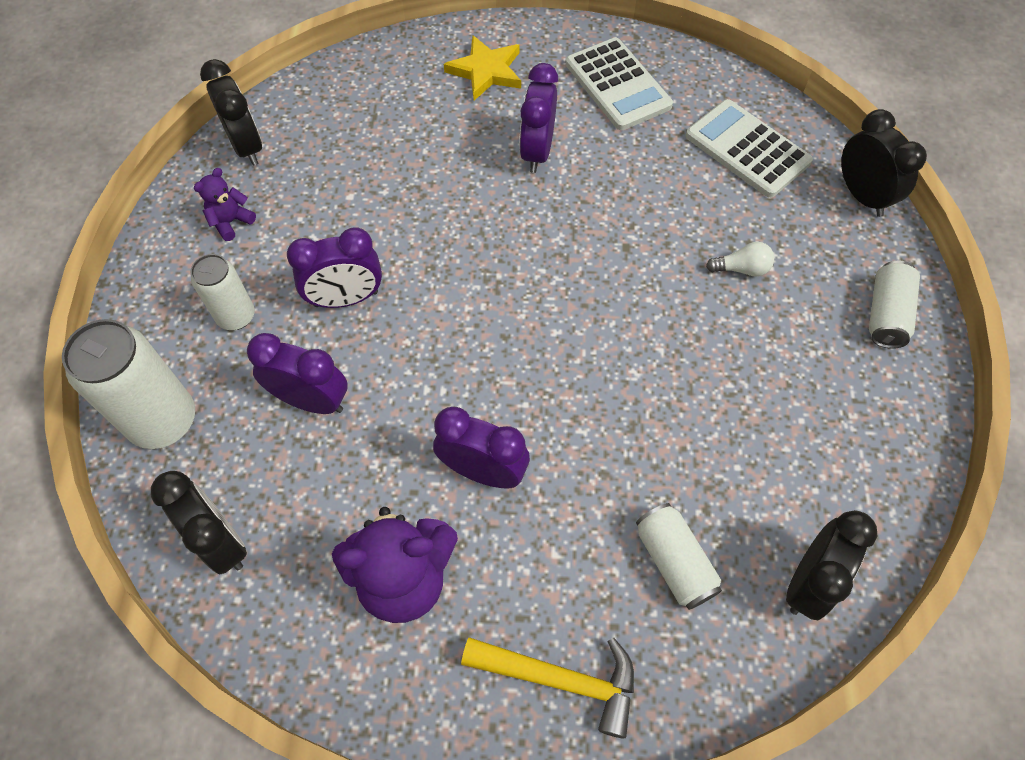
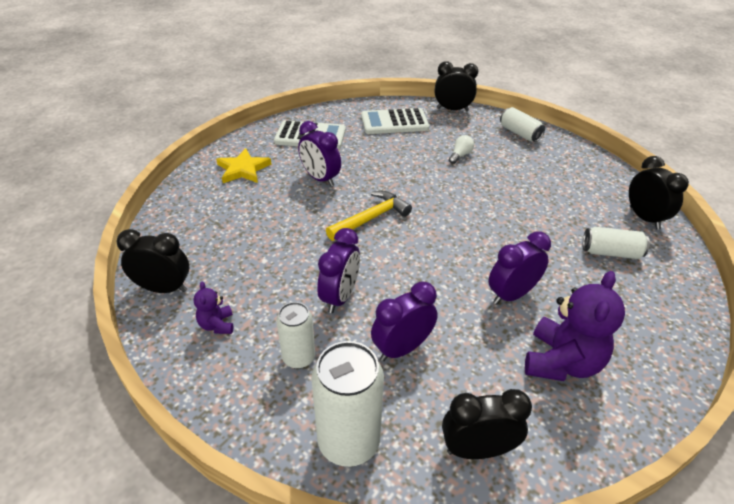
camera: 55 degrees left, 20 degrees down
yellow hammer [461,637,634,738] -> yellow hammer moved to [326,191,412,241]

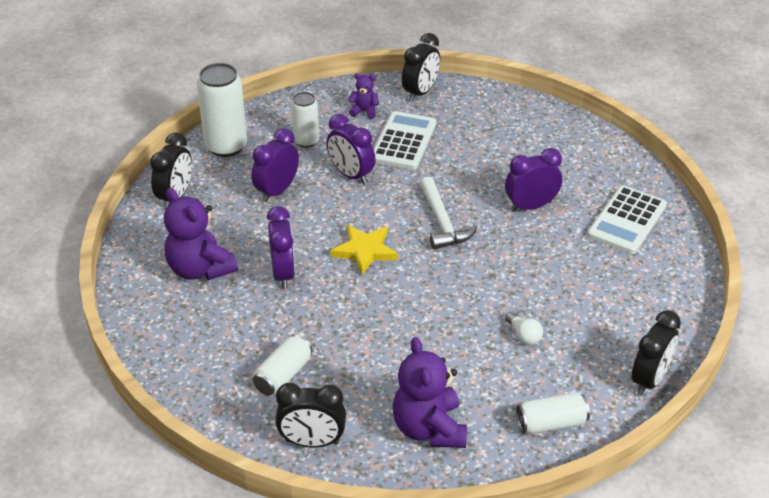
camera: 115 degrees right, 0 degrees up
yellow star [216,148,271,183] -> yellow star moved to [330,225,398,275]
yellow hammer [326,191,412,241] -> white hammer [420,177,477,250]
white calculator [361,108,429,134] -> white calculator moved to [374,111,436,170]
purple clock [371,281,438,361] -> purple clock turned 135 degrees counterclockwise [252,128,299,202]
none -> purple teddy bear [393,337,467,448]

